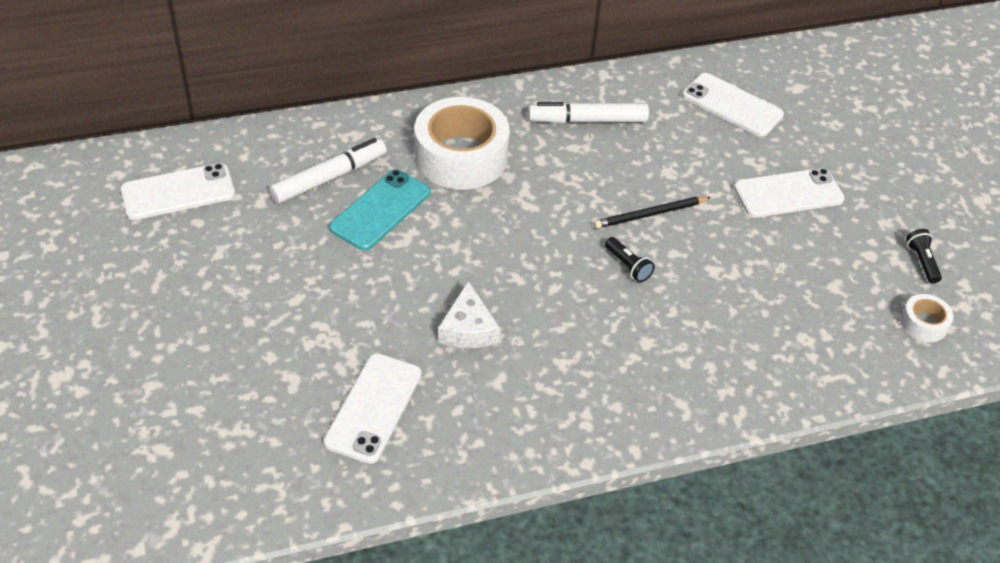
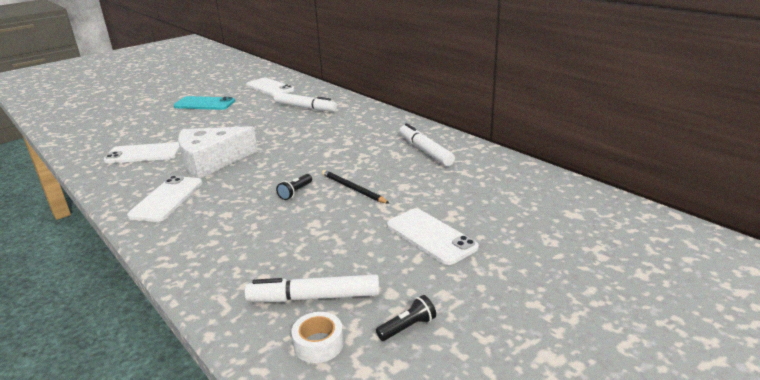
camera: 70 degrees right, 20 degrees down
turquoise phone [329,169,430,251] -> turquoise phone moved to [174,96,235,110]
white tape [415,97,510,190] -> none
white cheese [438,281,500,348] -> white cheese [178,126,258,178], size x1.76
white phone [682,73,784,137] -> white phone moved to [127,176,202,222]
none -> white marker [245,274,380,302]

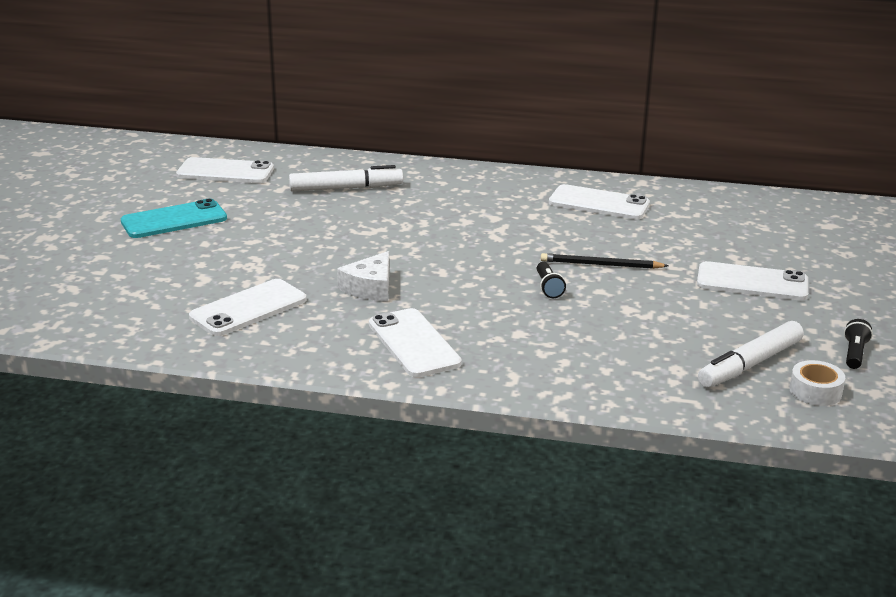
camera: 40 degrees left, 0 degrees up
white cheese [178,126,258,178] -> white cheese [337,251,389,301], size x0.57
white marker [399,123,455,166] -> white phone [549,184,650,220]

